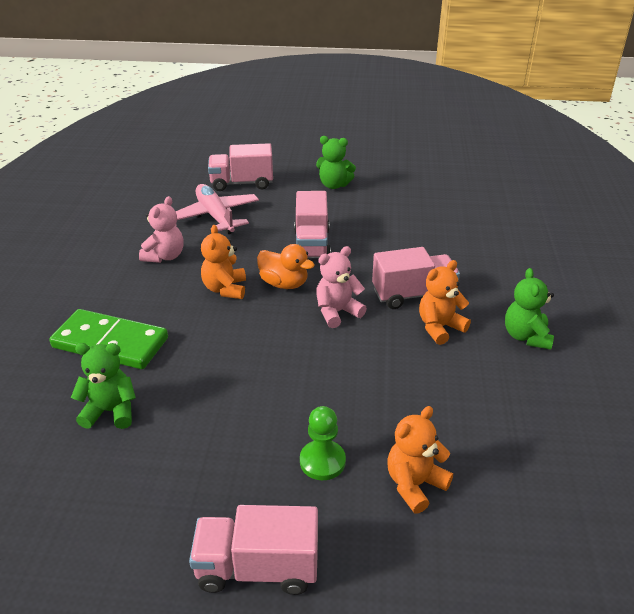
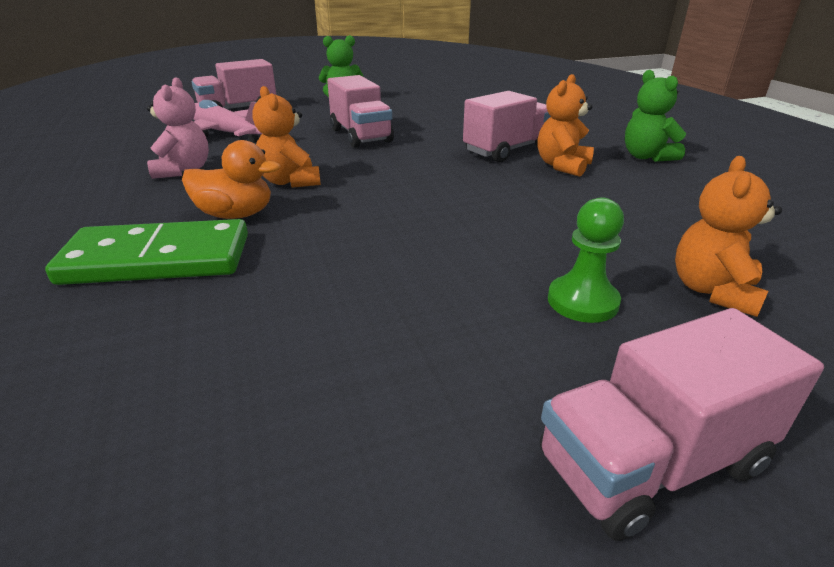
camera: 25 degrees left, 5 degrees down
green teddy bear [71,343,136,429] -> none
orange duck [257,244,314,289] -> orange duck moved to [182,140,280,219]
pink teddy bear [316,246,367,328] -> none

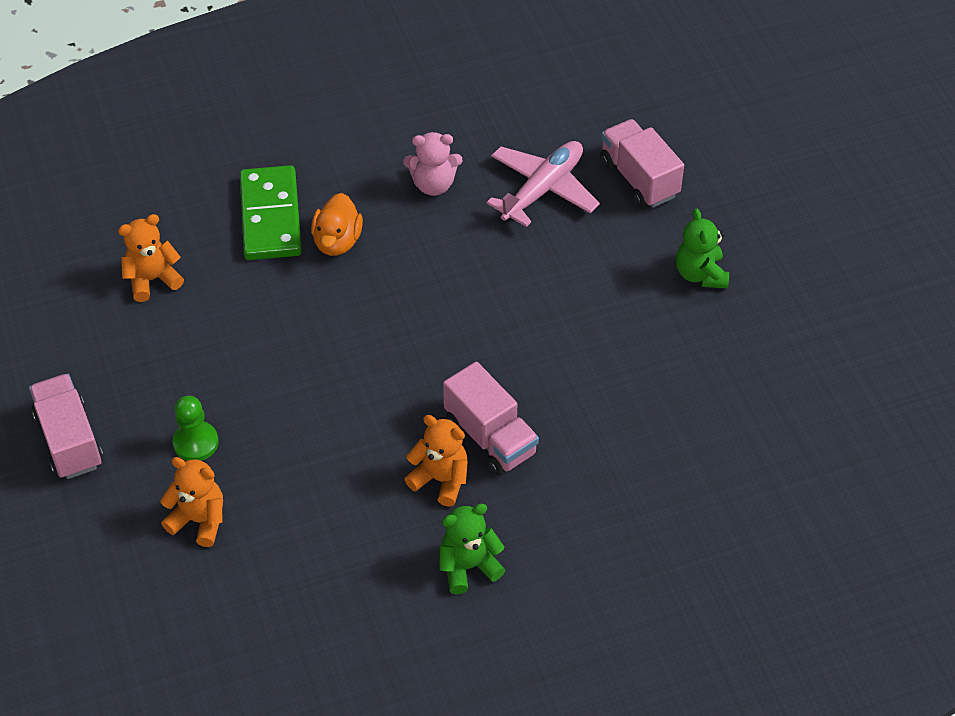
camera: 90 degrees right, 20 degrees up
orange teddy bear [252,86,321,188] -> orange teddy bear moved to [118,214,184,302]
pink truck [327,75,394,148] -> none

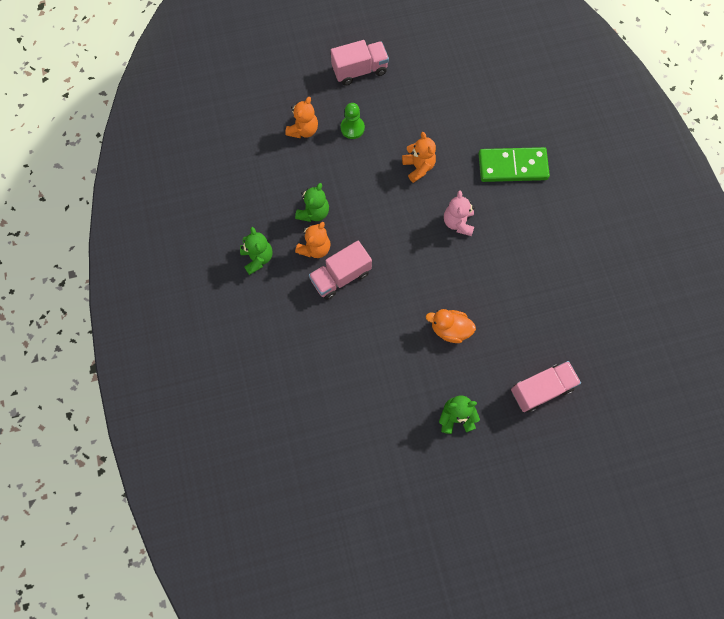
camera: 95 degrees right, 20 degrees up
orange teddy bear [118,214,184,302] -> orange teddy bear moved to [402,132,436,183]
orange duck [311,193,363,256] -> orange duck moved to [426,309,476,343]
pink teddy bear [403,132,462,196] -> pink teddy bear moved to [444,190,475,236]
pink plane [486,141,600,227] -> none
none -> green teddy bear [295,183,329,222]

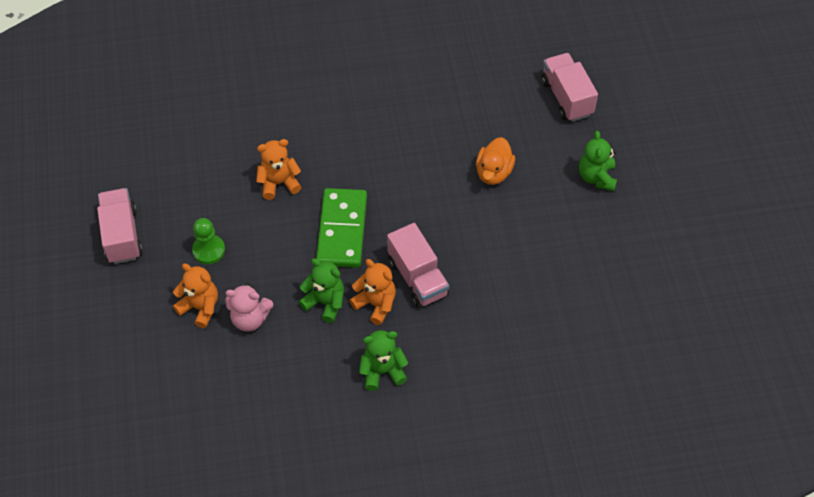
camera: 85 degrees left, 15 degrees down
pink teddy bear [444,190,475,236] -> pink teddy bear moved to [225,283,273,332]
green domino [478,147,550,182] -> green domino moved to [316,188,367,268]

